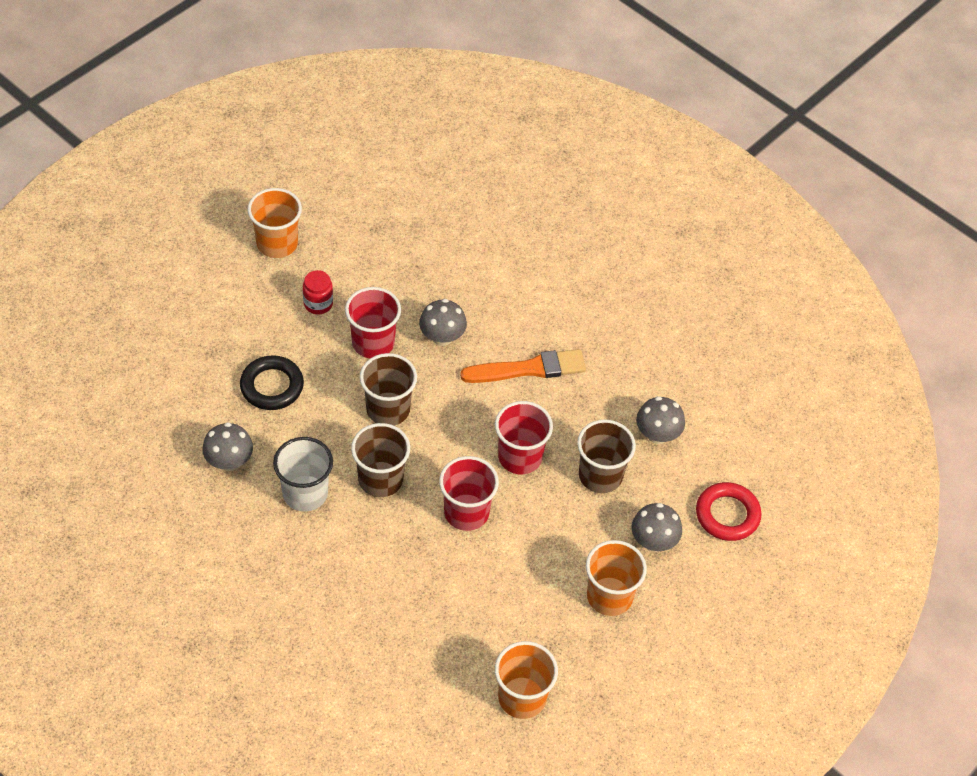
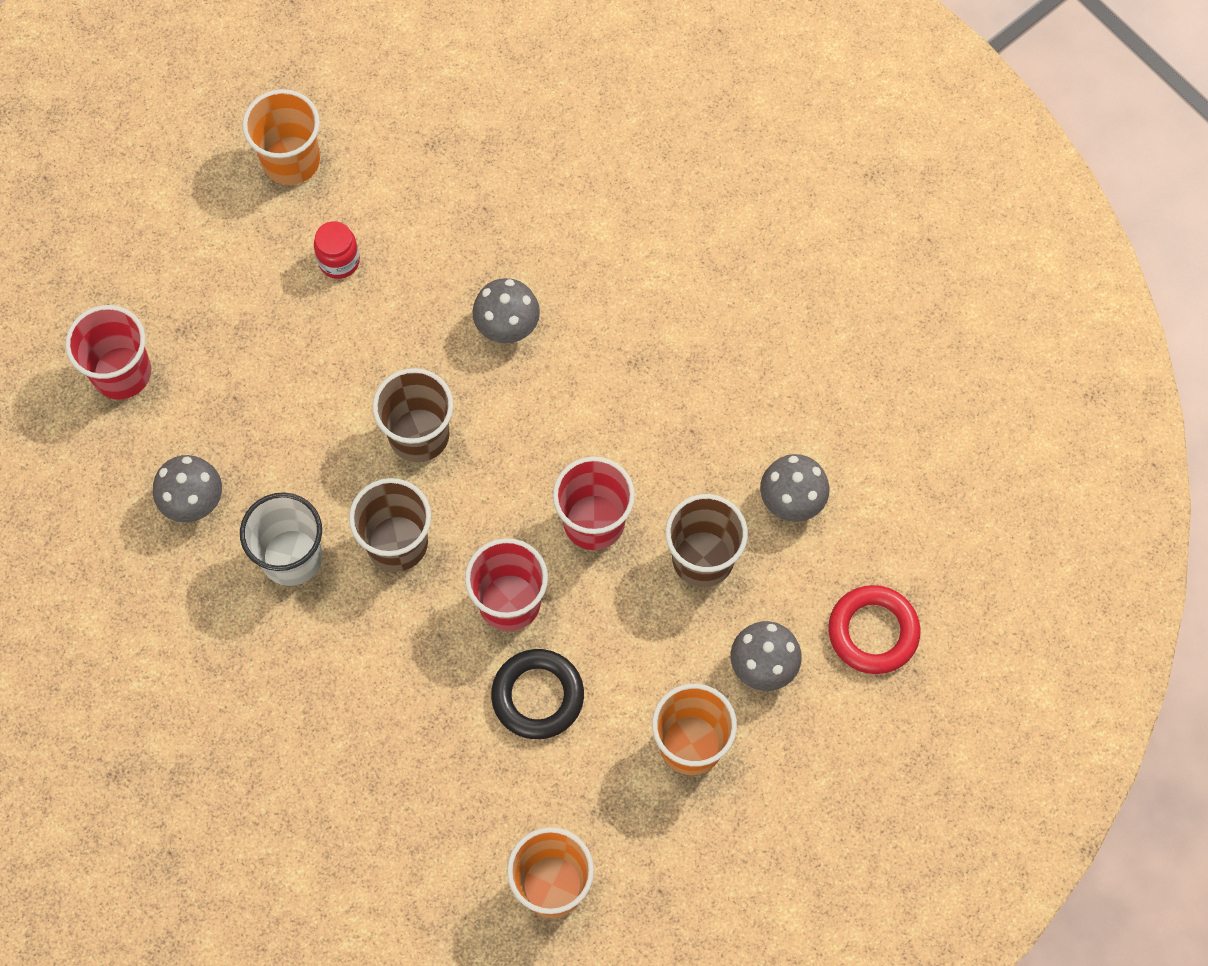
camera: 10 degrees right, 15 degrees up
black ring [240,355,304,410] -> black ring moved to [491,649,584,739]
red cup [345,287,401,358] -> red cup moved to [65,305,151,399]
orange brush [460,349,586,383] -> none

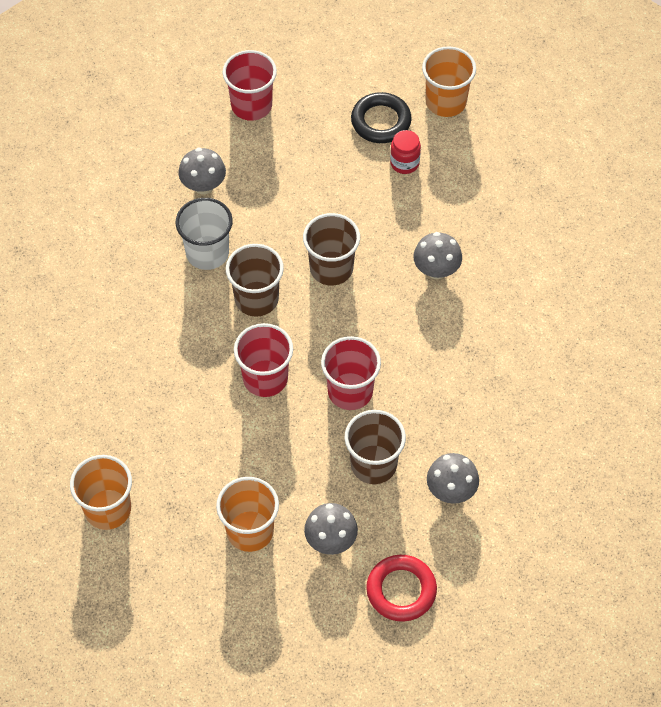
camera: 55 degrees right, 10 degrees down
black ring [491,649,584,739] -> black ring moved to [351,92,411,143]

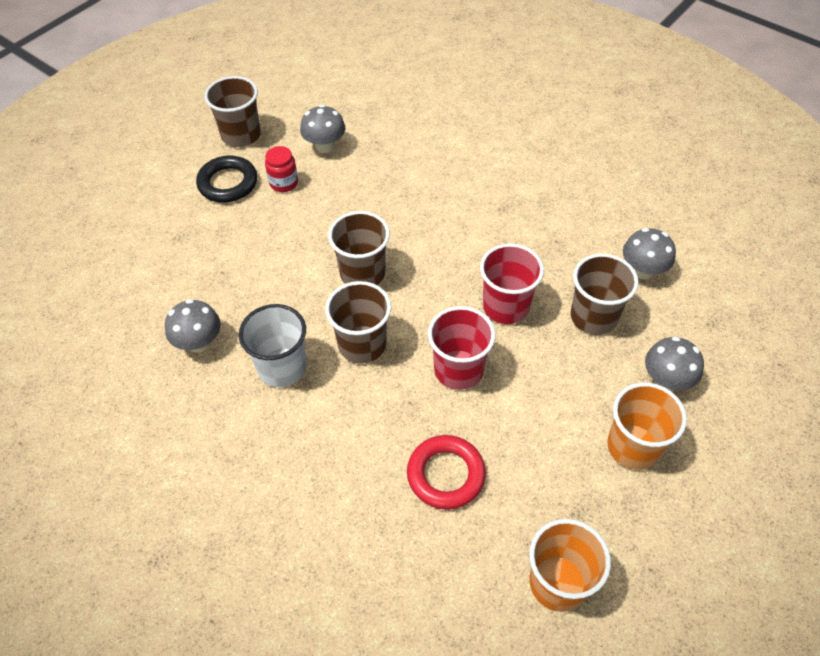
camera: 65 degrees left, 5 degrees down
red cup [223,50,277,121] -> none
red ring [366,555,437,622] -> red ring moved to [407,435,486,510]
grey mushroom [413,232,462,279] -> grey mushroom moved to [300,105,345,153]
orange cup [422,46,476,117] -> brown cup [204,76,261,147]

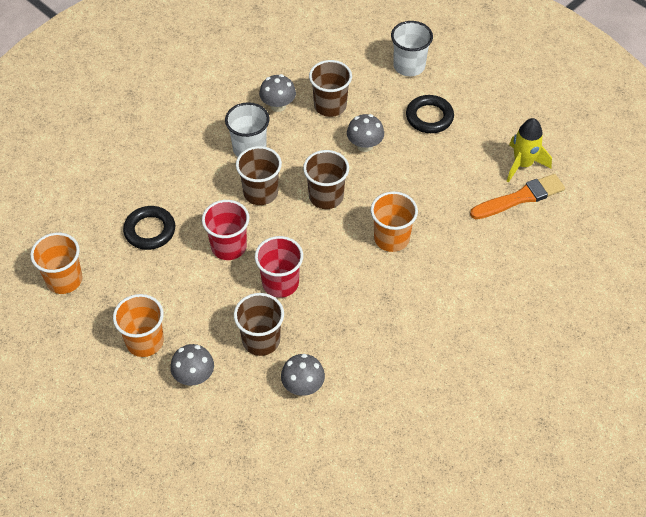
camera: 95 degrees right, 0 degrees up
brown cup [204,76,261,147] -> brown cup moved to [309,60,352,117]
red jar [265,146,298,192] -> none
grey mushroom [300,105,345,153] -> grey mushroom moved to [347,114,384,152]
red ring [407,435,486,510] -> black ring [123,206,175,250]
none -> orange cup [371,191,418,252]
none -> white cup [391,21,433,76]
none -> orange brush [470,174,565,219]
none -> yellow rocket [507,118,552,183]

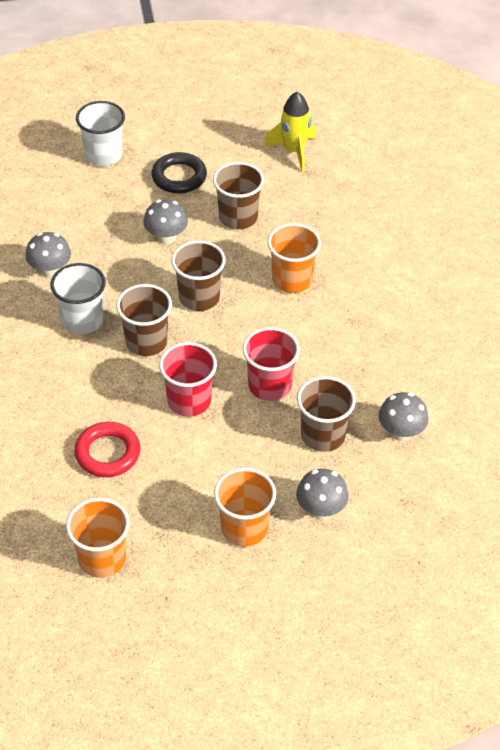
camera: 55 degrees left, 5 degrees down
black ring [123,206,175,250] -> red ring [74,422,141,477]
brown cup [309,60,352,117] -> brown cup moved to [213,162,264,229]
orange brush [470,174,565,219] -> none

